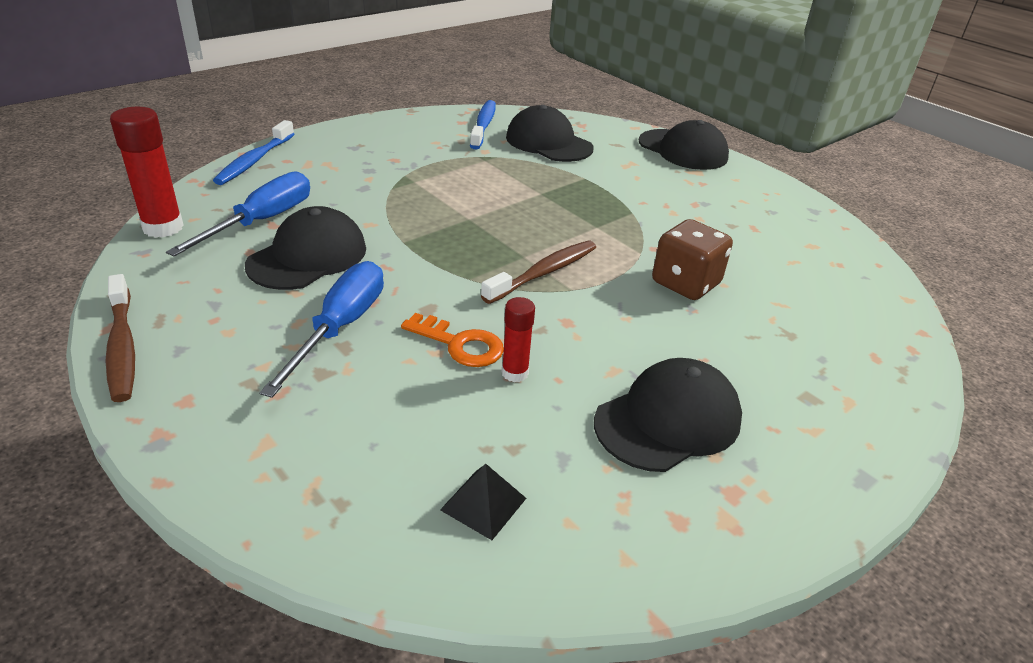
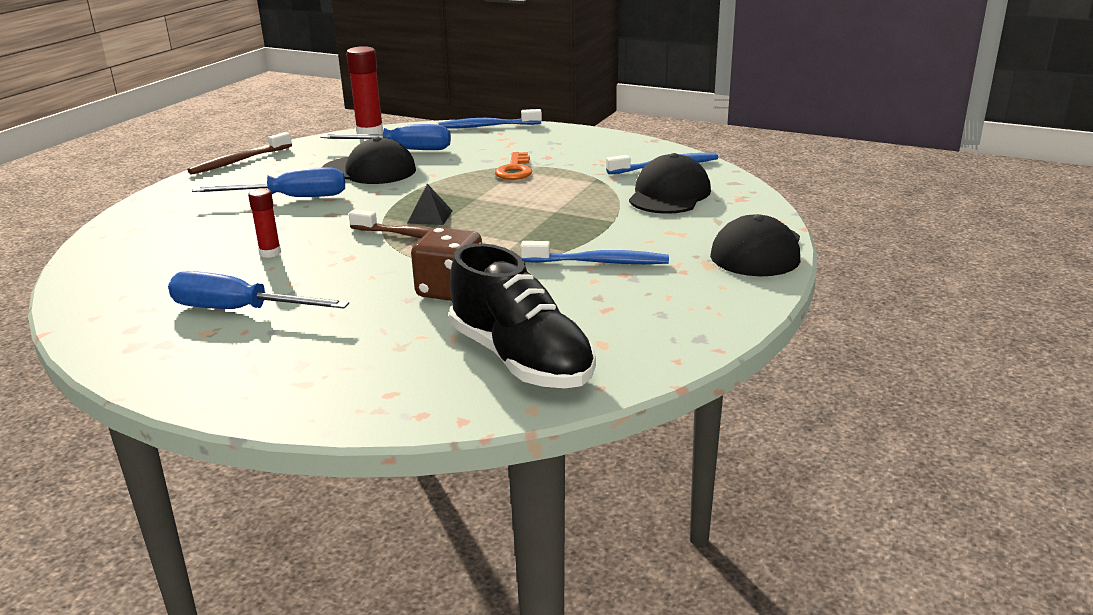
camera: 70 degrees right, 10 degrees down
orange key [401,313,504,367] -> orange key moved to [495,152,532,180]
black pyramid [440,464,526,540] -> black pyramid moved to [407,184,453,225]
black cap [594,358,742,472] -> blue screwdriver [168,271,349,309]
none -> black shoe [449,243,596,388]
none -> blue toothbrush [521,241,669,264]

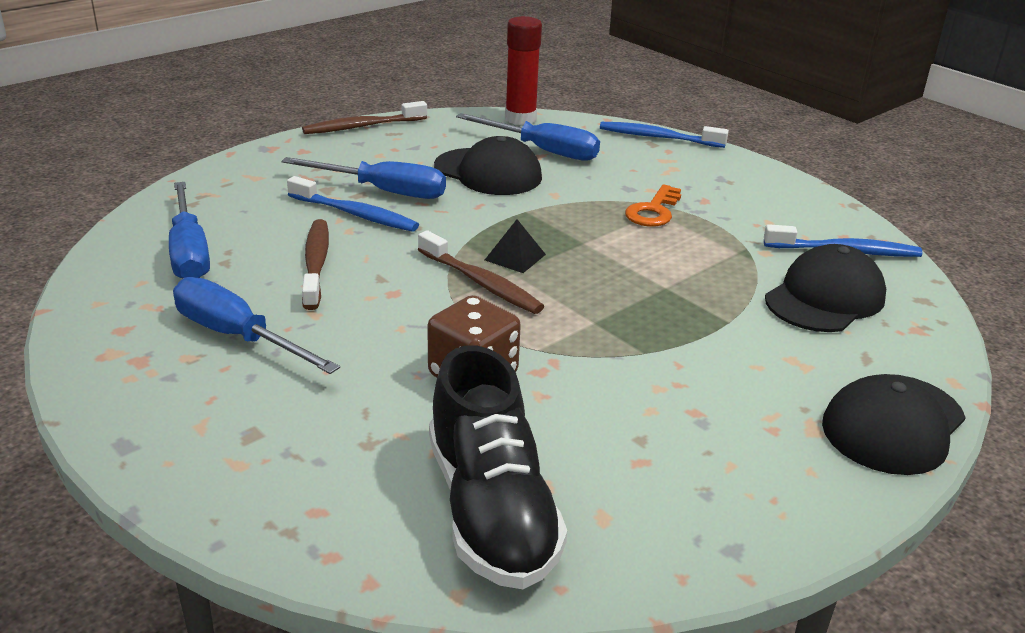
camera: 20 degrees right, 5 degrees up
red glue stick [248,188,281,258] -> brown toothbrush [302,219,329,310]
blue toothbrush [521,241,669,264] -> blue toothbrush moved to [287,176,419,232]
none -> blue screwdriver [169,182,210,279]

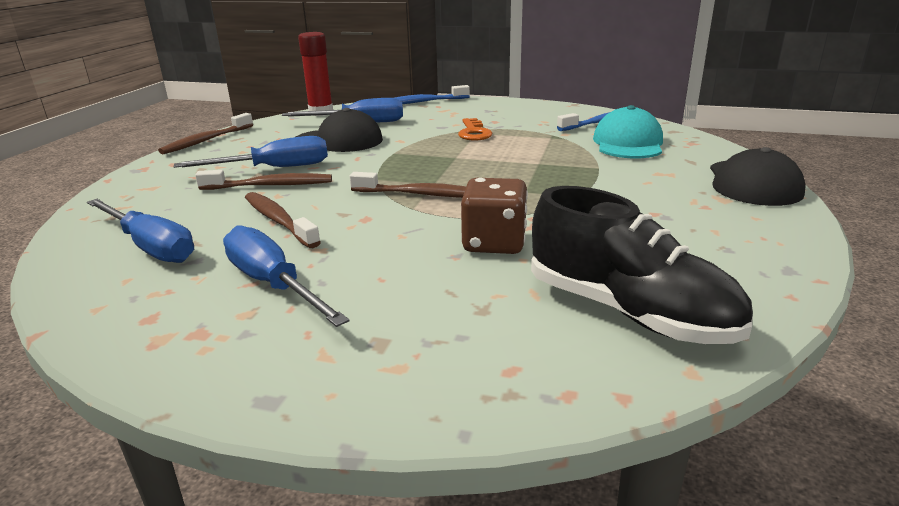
camera: 30 degrees left, 5 degrees down
blue screwdriver [173,277,340,374] -> blue screwdriver turned 45 degrees clockwise [223,225,350,327]
blue toothbrush [287,176,419,232] -> brown toothbrush [195,170,332,190]
black pyramid [485,219,546,273] -> none
black cap [765,244,886,332] -> turquoise cap [593,105,663,158]

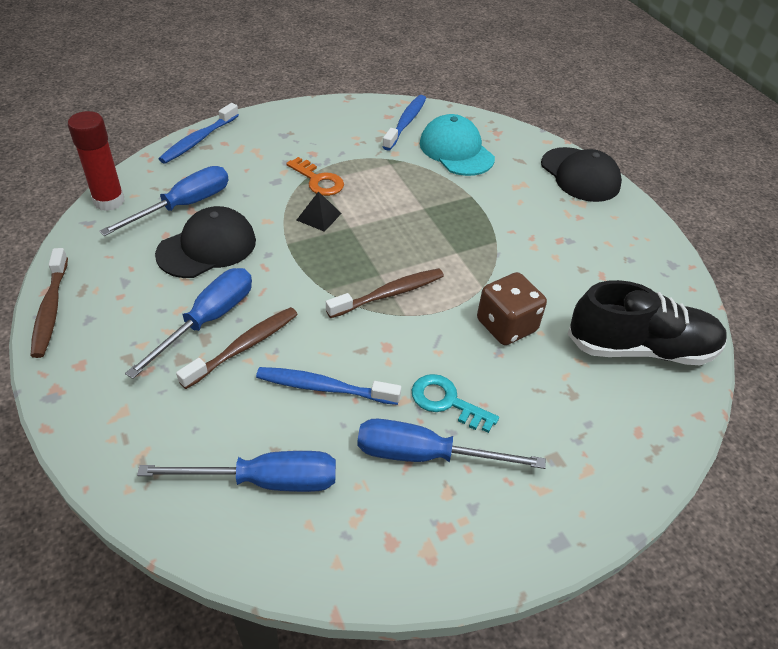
camera: 45 degrees left, 20 degrees up
brown toothbrush [245,192,321,248] -> blue toothbrush [256,367,401,405]
none -> black pyramid [297,192,342,232]
none -> turquoise key [412,374,499,433]

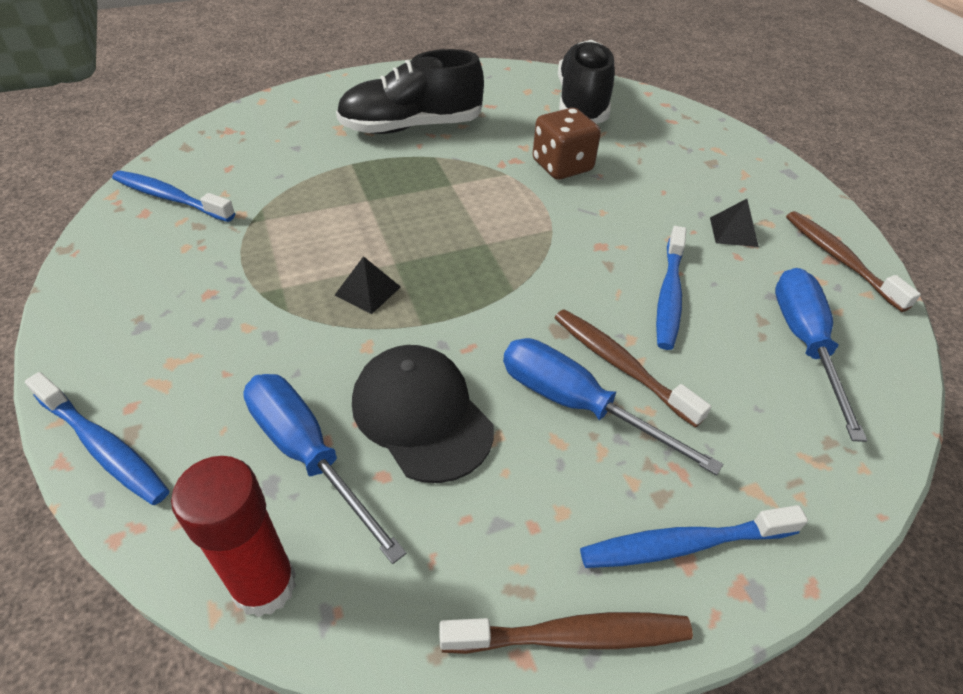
camera: 85 degrees left, 0 degrees up
orange key [286,157,344,196] -> none
brown toothbrush [326,268,444,318] -> brown toothbrush moved to [786,211,921,312]
blue screwdriver [357,419,546,469] -> black pyramid [710,199,759,247]
turquoise key [412,374,499,433] -> none
turquoise cap [420,114,495,176] -> none
black cap [541,147,622,202] -> none
none -> black shoe [336,49,484,134]
none -> blue toothbrush [580,505,808,568]

